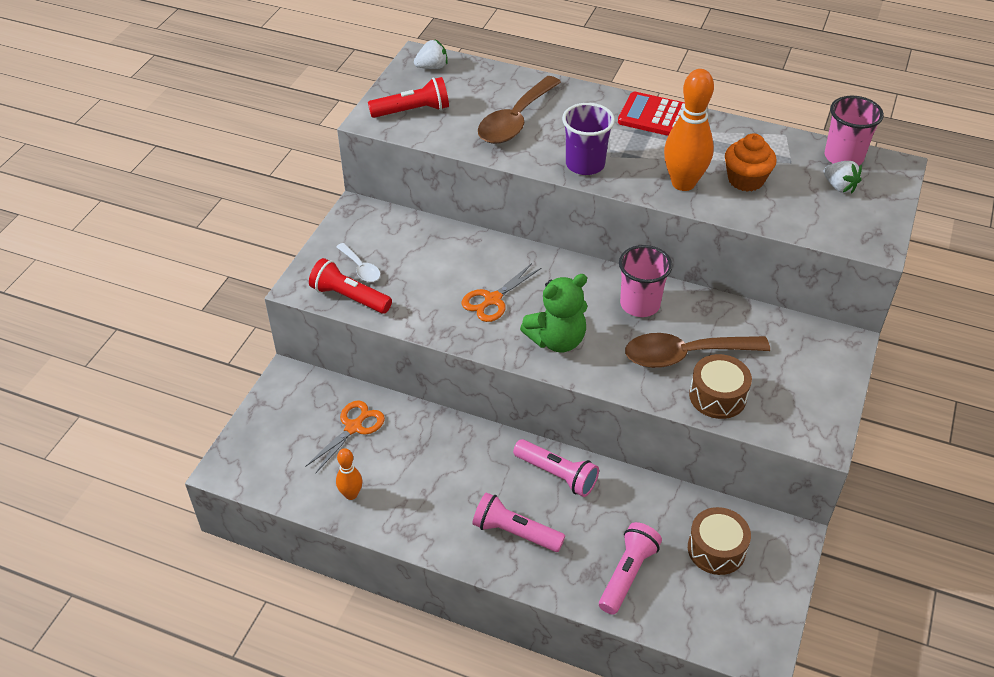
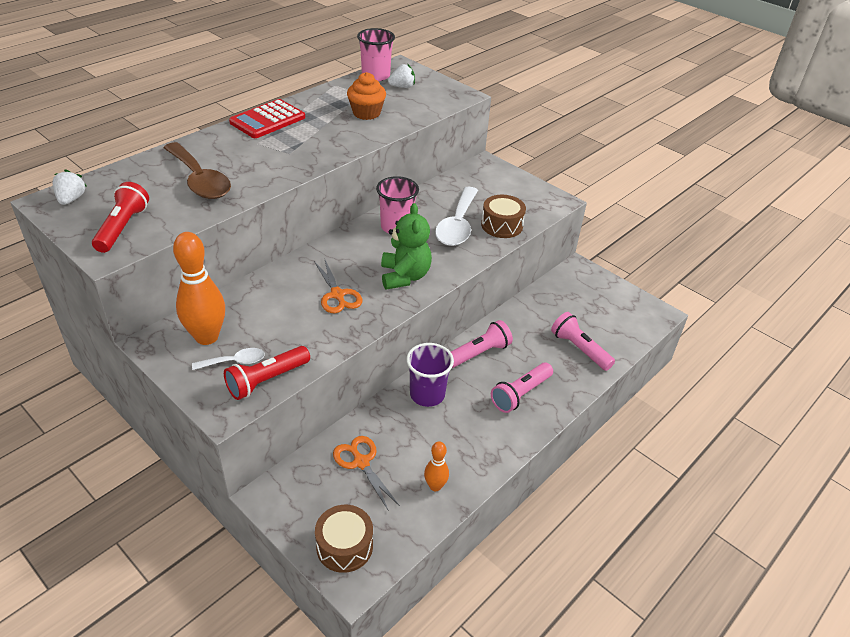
camera: 70 degrees left, 5 degrees down
purple cup [562,103,615,175] -> purple cup moved to [406,343,454,407]
brown spoon [625,333,770,368] -> white spoon [435,187,478,246]
orange bowling pin [664,69,714,191] -> orange bowling pin moved to [173,232,225,345]
brown drum [688,507,751,575] -> brown drum moved to [315,505,373,573]

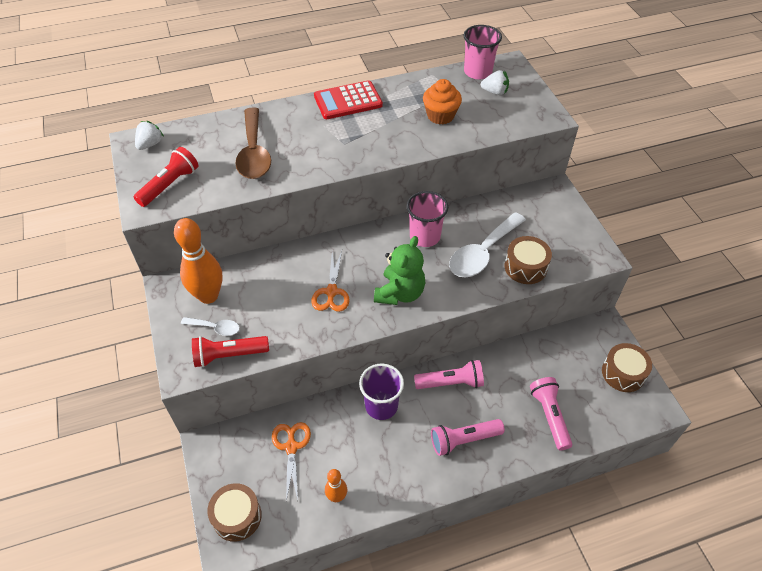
camera: 30 degrees right, 10 degrees up
none -> brown drum [602,343,652,392]

